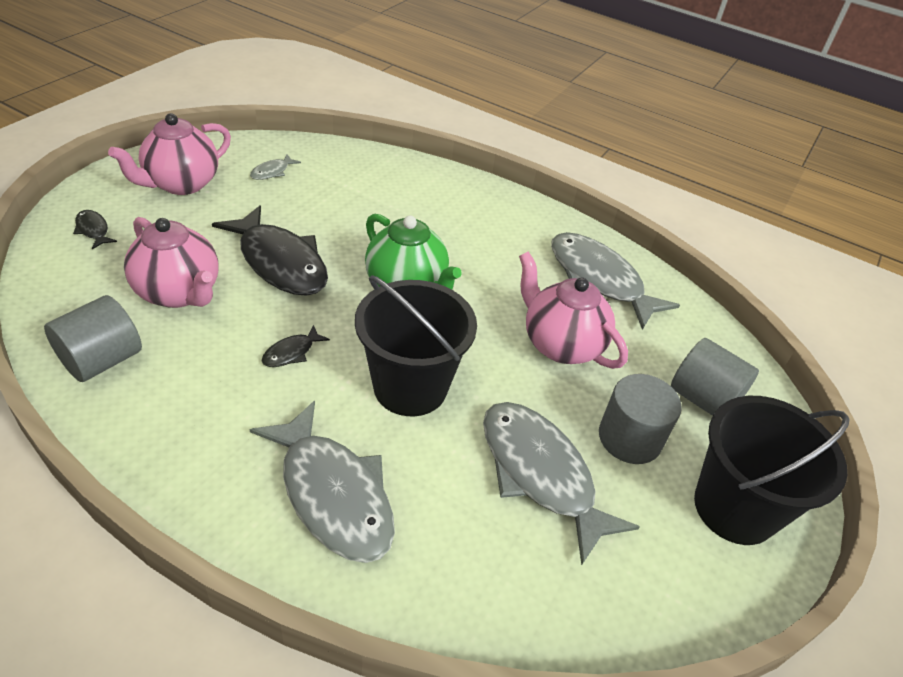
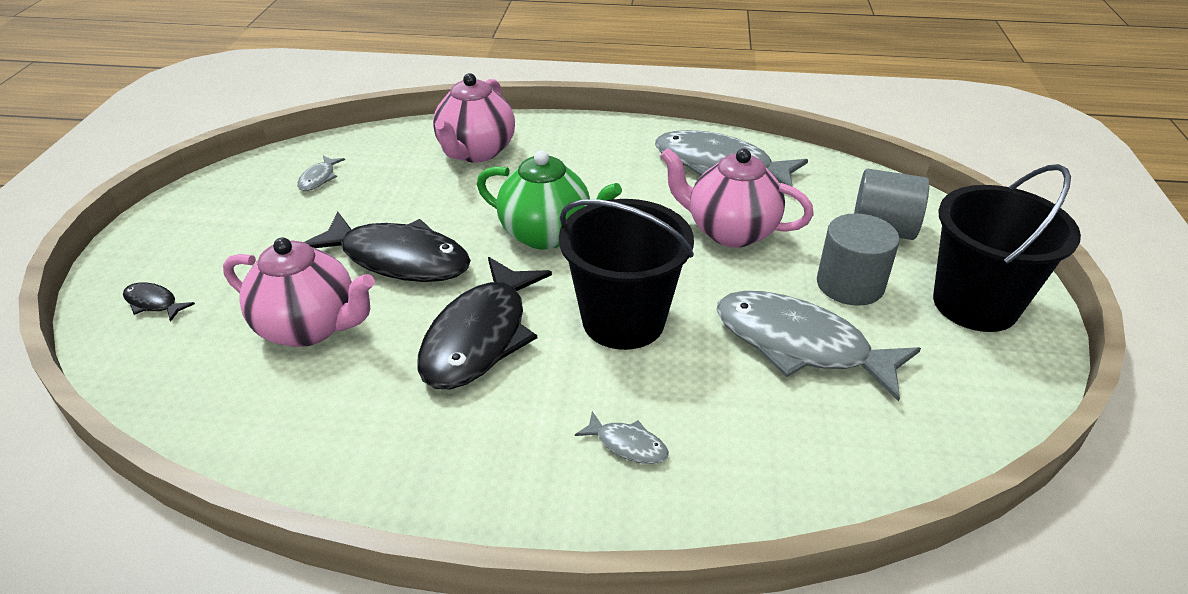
camera: 20 degrees left, 5 degrees down
grey cylinder [44,295,142,382] -> none
pink teapot [108,113,231,195] -> pink teapot moved to [433,73,515,162]
grey fish [250,401,395,563] -> grey fish [575,411,669,464], size x0.42
black fish [262,325,330,367] -> black fish [417,257,552,390], size x2.37

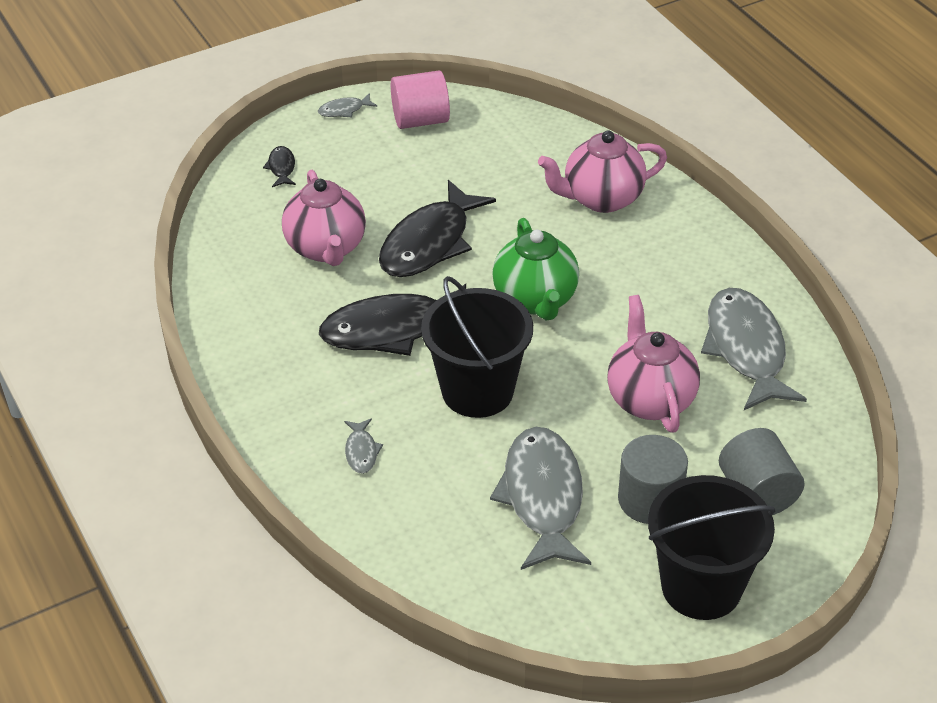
camera: 55 degrees right, 5 degrees up
grey fish [297,155,345,191] -> grey fish moved to [318,93,377,117]
black fish [304,211,471,282] -> black fish turned 45 degrees clockwise [379,180,496,277]
none -> pink cylinder [391,70,450,129]

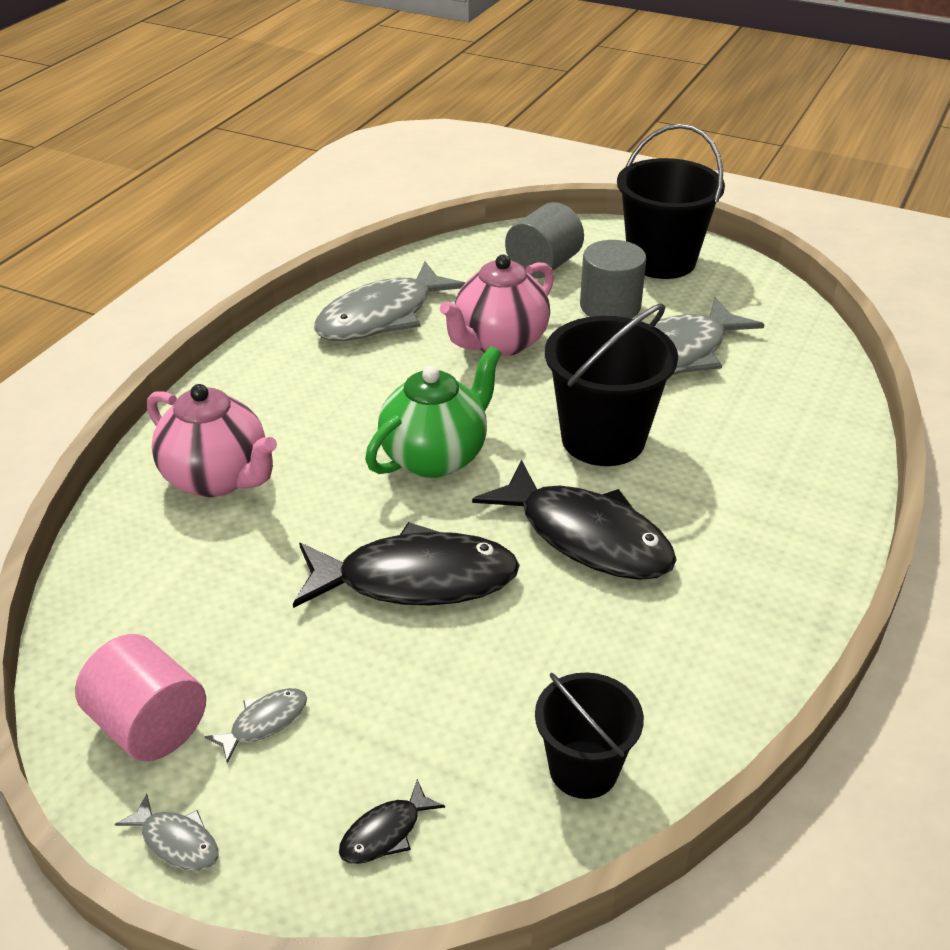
camera: 125 degrees left, 5 degrees down
pink teapot [282,170,366,266] -> none
grey fish [344,418,383,474] -> grey fish moved to [205,688,307,763]
none -> black bucket [535,673,644,799]

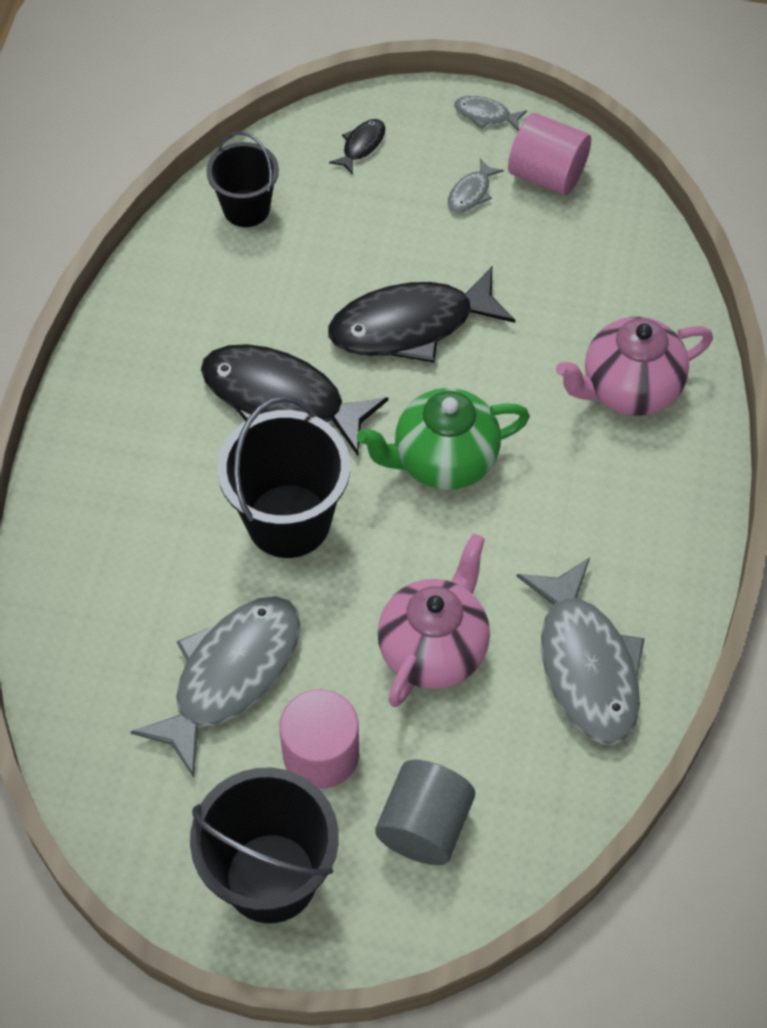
camera: 165 degrees right, 20 degrees up
pink teapot [147,384,277,497] -> pink teapot turned 45 degrees counterclockwise [556,317,713,416]
grey fish [314,262,466,341] -> grey fish turned 135 degrees clockwise [516,557,645,745]
green teapot [365,346,502,478] -> green teapot turned 45 degrees clockwise [357,388,530,490]
grey cylinder [580,240,646,318] -> pink cylinder [279,689,359,789]

